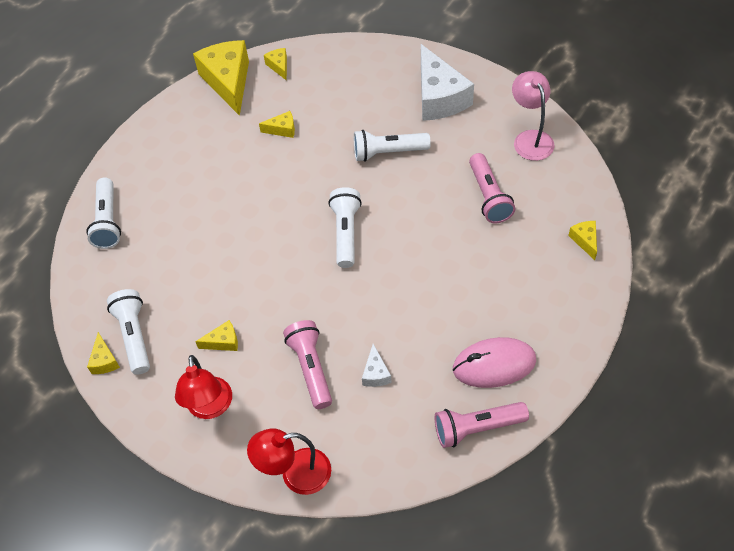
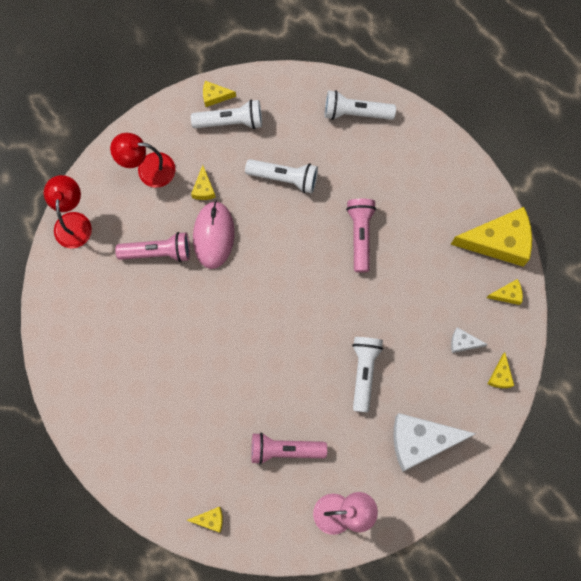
camera: 100 degrees right, 20 degrees up
yellow cheese [259,111,295,138] -> yellow cheese moved to [488,353,514,388]
white flashlight [328,187,362,268] -> white flashlight moved to [245,159,318,193]
white cheese [362,344,392,387] -> white cheese moved to [451,327,487,353]
pink flashlight [435,402,529,448] -> pink flashlight moved to [346,199,376,273]
pink mouse [453,337,536,388] -> pink mouse moved to [193,201,234,269]

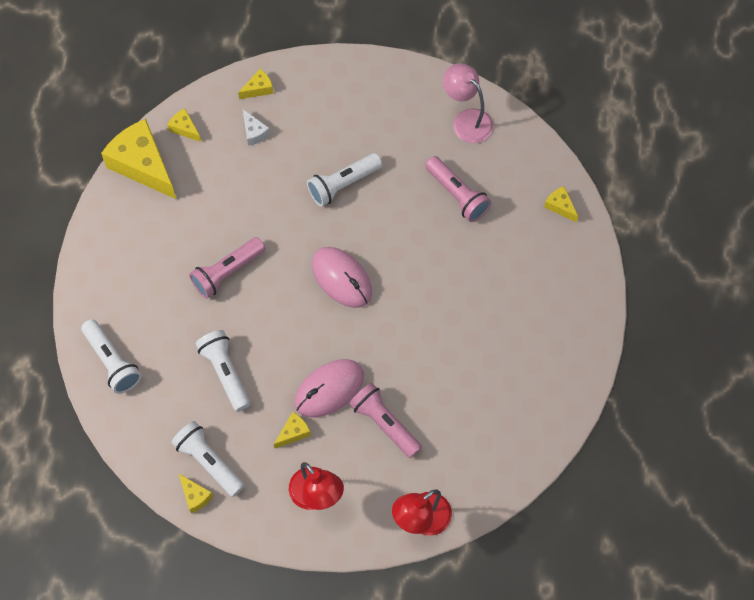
camera: 130 degrees left, 10 degrees down
white cheese [394,413,476,472] -> none
none -> pink mouse [312,247,372,308]

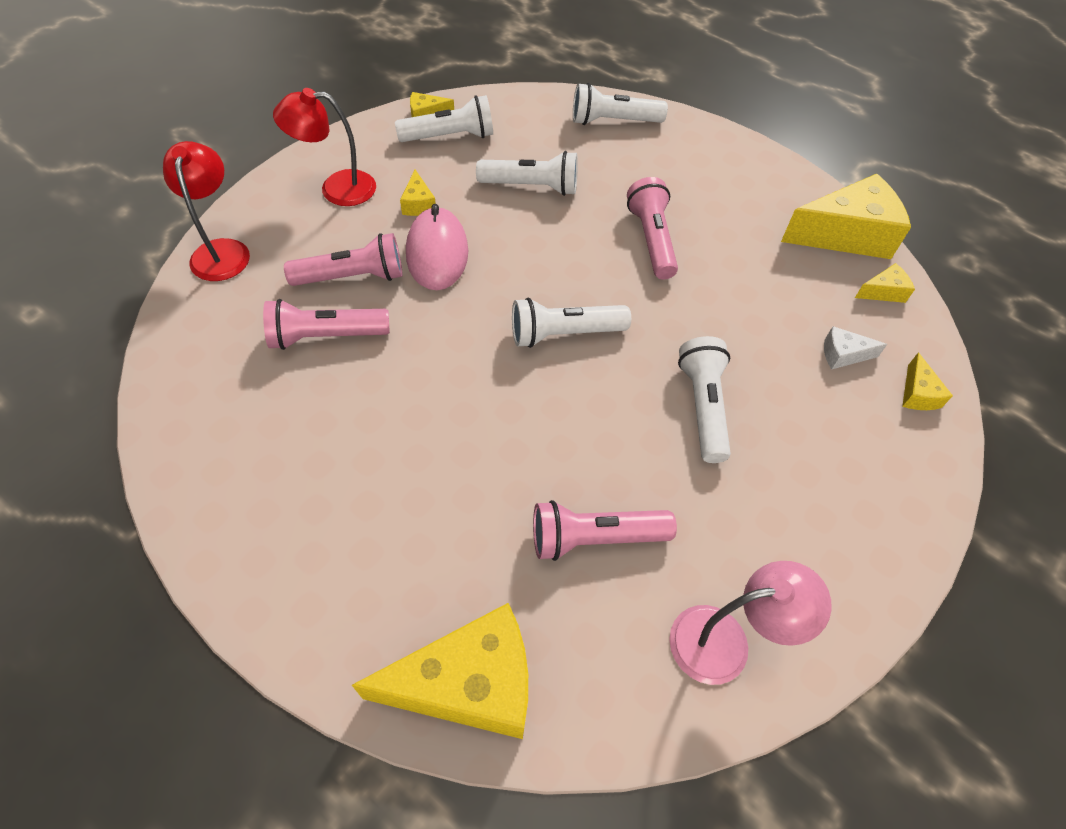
camera: 120 degrees right, 10 degrees down
pink mouse [312,247,372,308] -> white flashlight [512,298,631,348]
yellow cheese [544,186,578,222] -> yellow cheese [352,603,528,739], size x2.25
none -> pink flashlight [263,299,390,350]

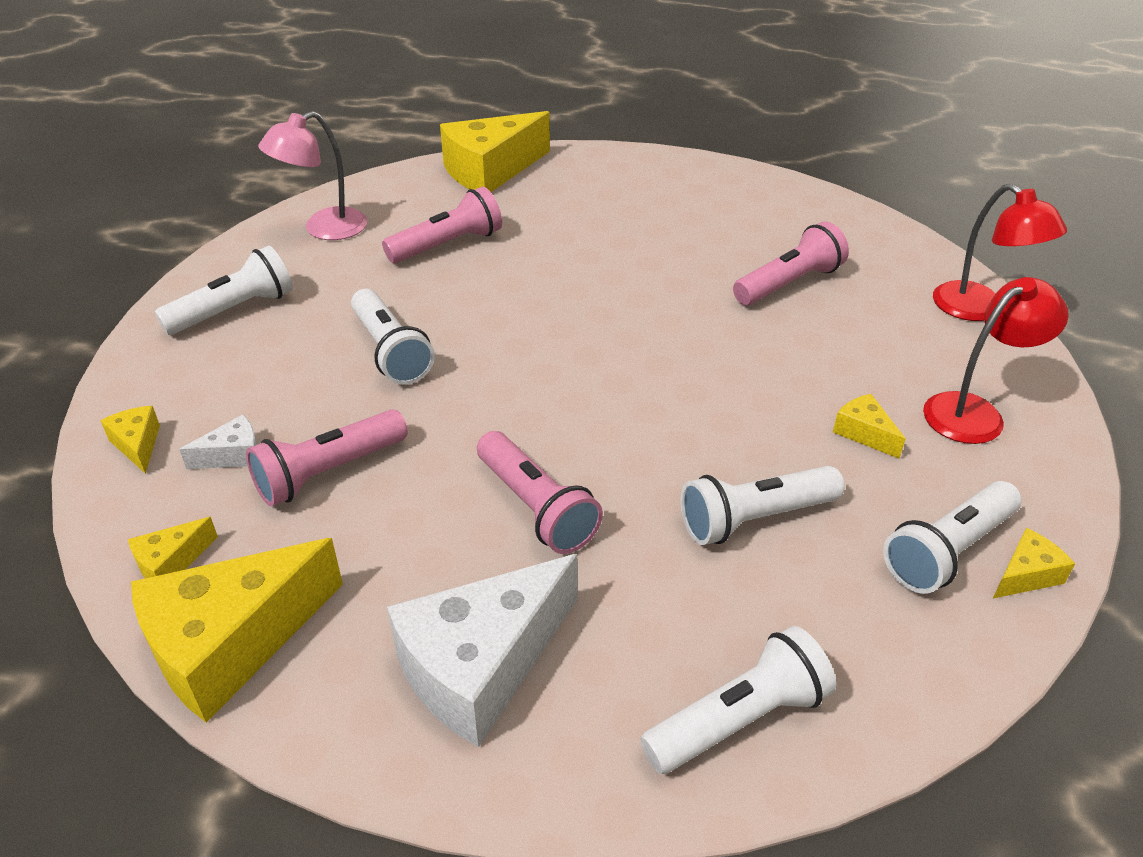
camera: 155 degrees right, 15 degrees down
pink flashlight [284,233,402,286] -> pink flashlight moved to [246,409,408,506]
pink mouse [406,204,468,290] -> none
white flashlight [512,298,631,348] -> white flashlight moved to [155,245,293,335]
none -> white cheese [387,554,578,747]

